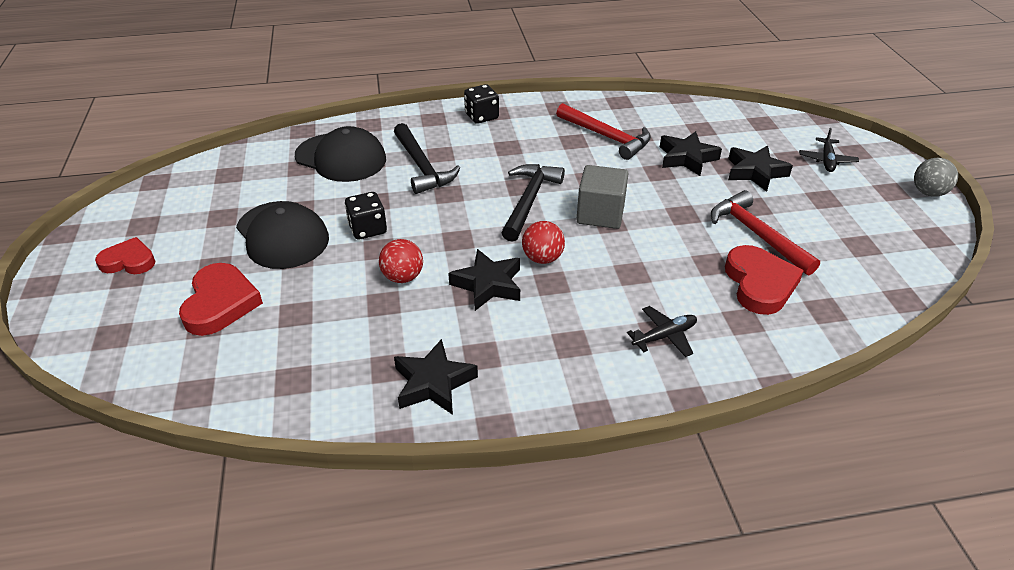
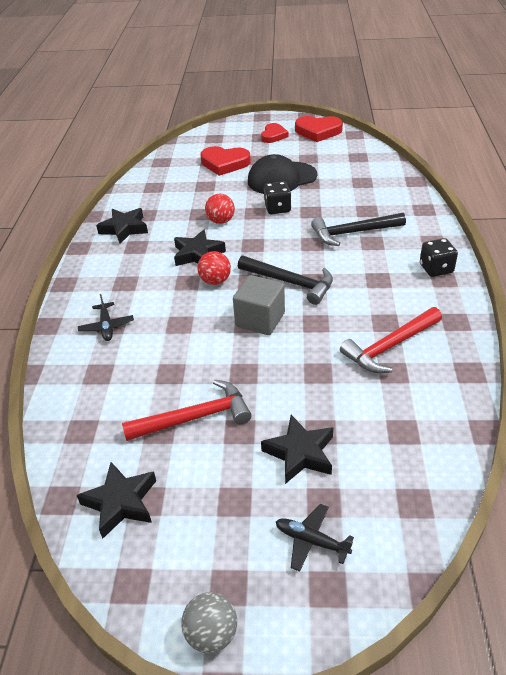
camera: 105 degrees right, 0 degrees up
black cap [295,126,386,182] -> none
black star [660,131,722,176] -> black star moved to [77,462,156,539]
red heart [725,245,804,315] -> red heart moved to [295,116,343,142]

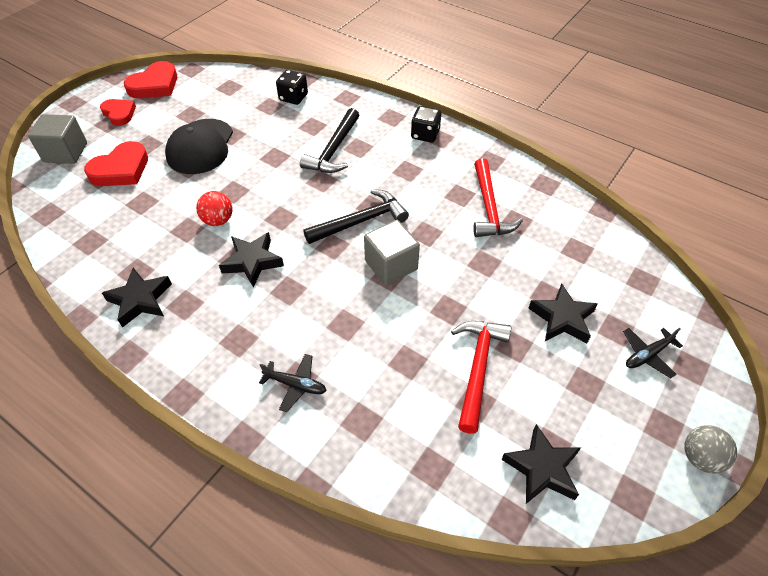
camera: 60 degrees left, 10 degrees up
red ball [197,251,231,285] -> none
black dice [264,182,291,214] -> black dice moved to [276,70,308,105]
none -> grey cube [28,114,87,164]

